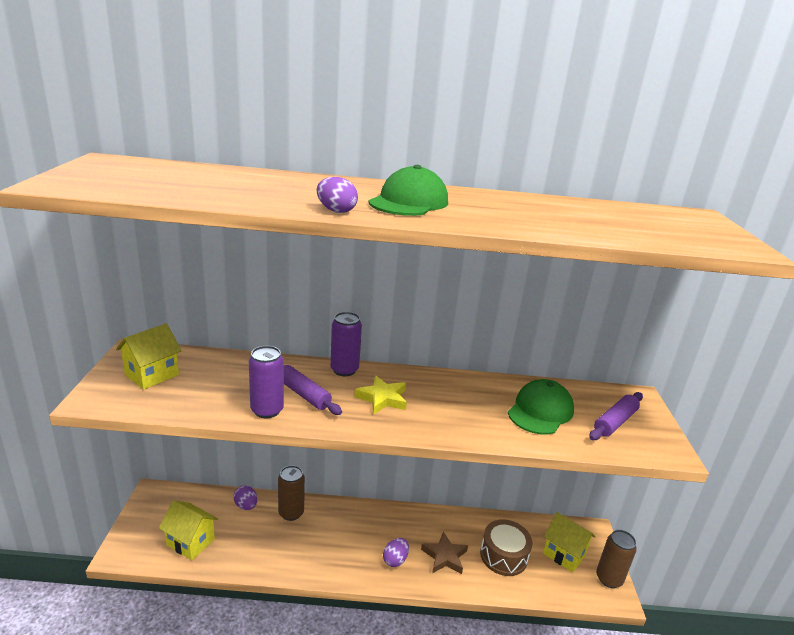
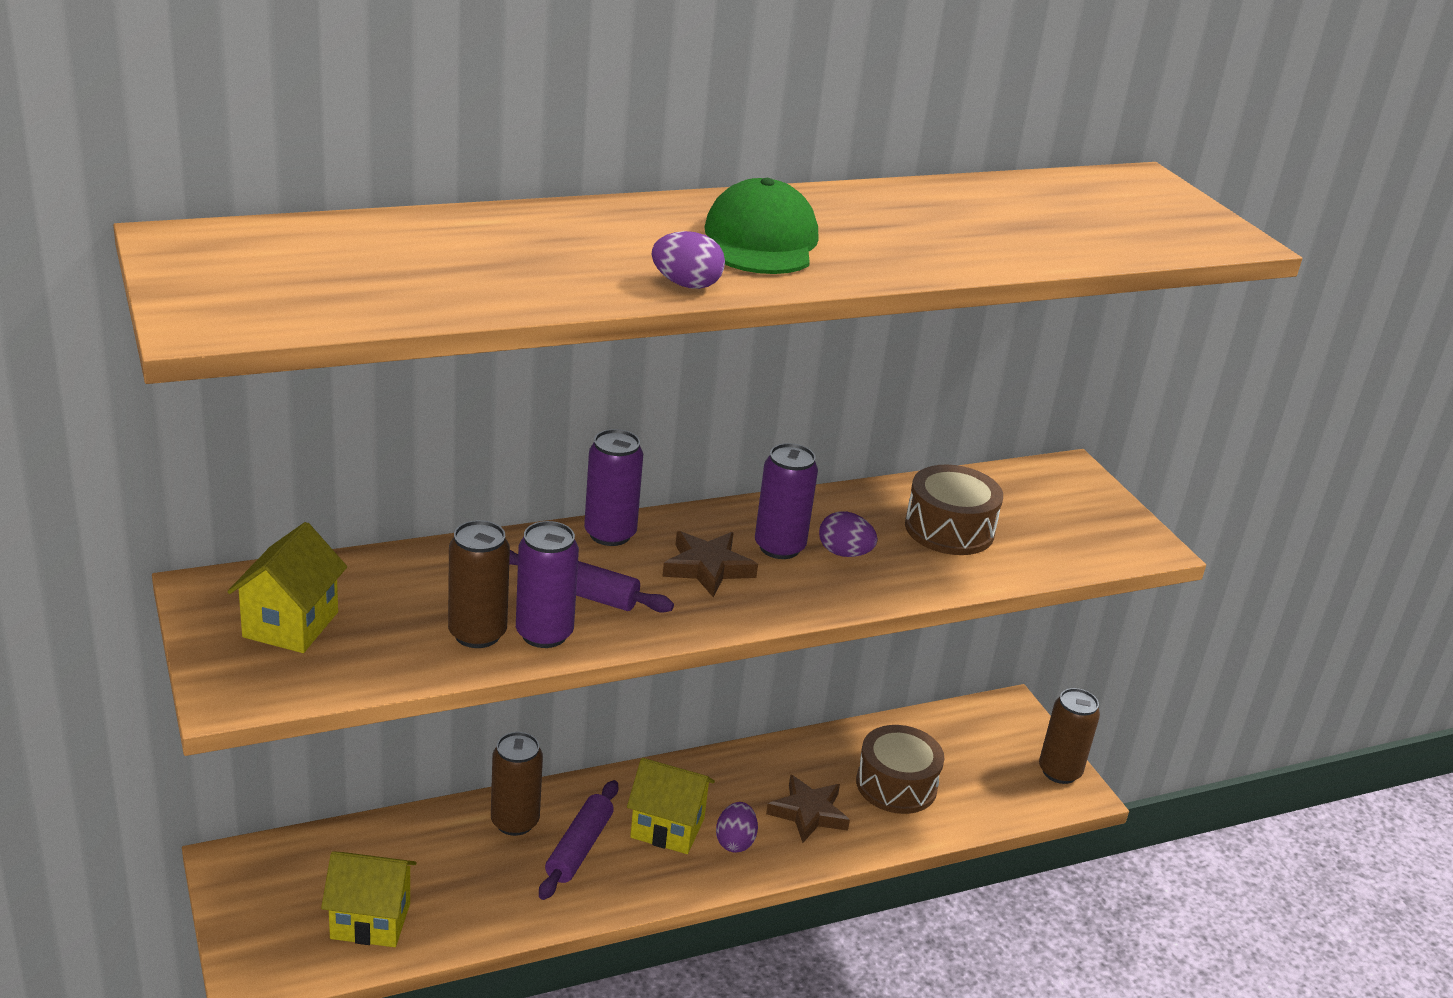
camera: 25 degrees left, 5 degrees up
purple egg [233,485,257,510] -> purple egg moved to [819,511,877,557]
yellow star [354,375,407,415] -> brown star [662,531,758,598]
green cap [508,379,574,435] -> brown drum [905,465,1003,555]
yellow house [543,512,596,573] -> yellow house moved to [627,758,715,854]
purple rolling pin [589,392,643,440] -> purple rolling pin moved to [539,780,618,900]
none -> brown can [448,520,510,648]
none -> purple can [755,443,818,559]

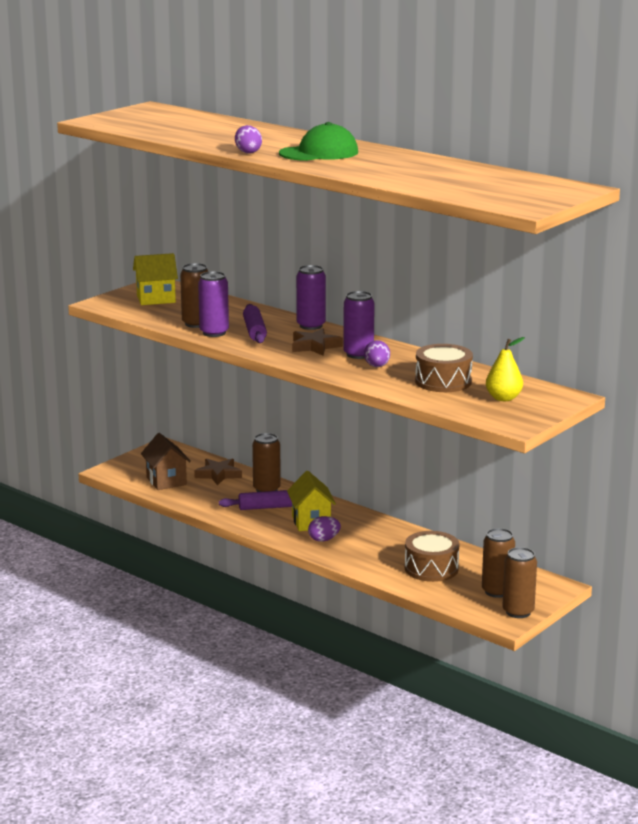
camera: 65 degrees right, 10 degrees down
yellow house [321,851,417,947] -> brown house [141,433,191,490]
brown star [766,774,850,843] -> brown star moved to [194,459,242,485]
none -> brown can [482,528,515,598]
none -> yellow pear [486,337,525,401]

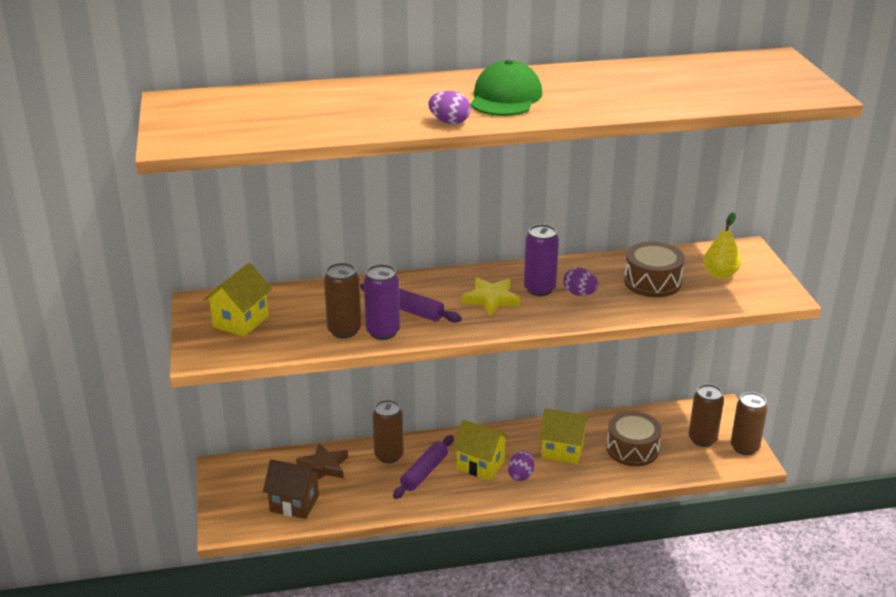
camera: 50 degrees left, 10 degrees up
brown star [292,328,343,355] -> yellow star [462,278,520,316]
purple can [296,265,326,330] -> none
none -> yellow house [539,408,588,464]

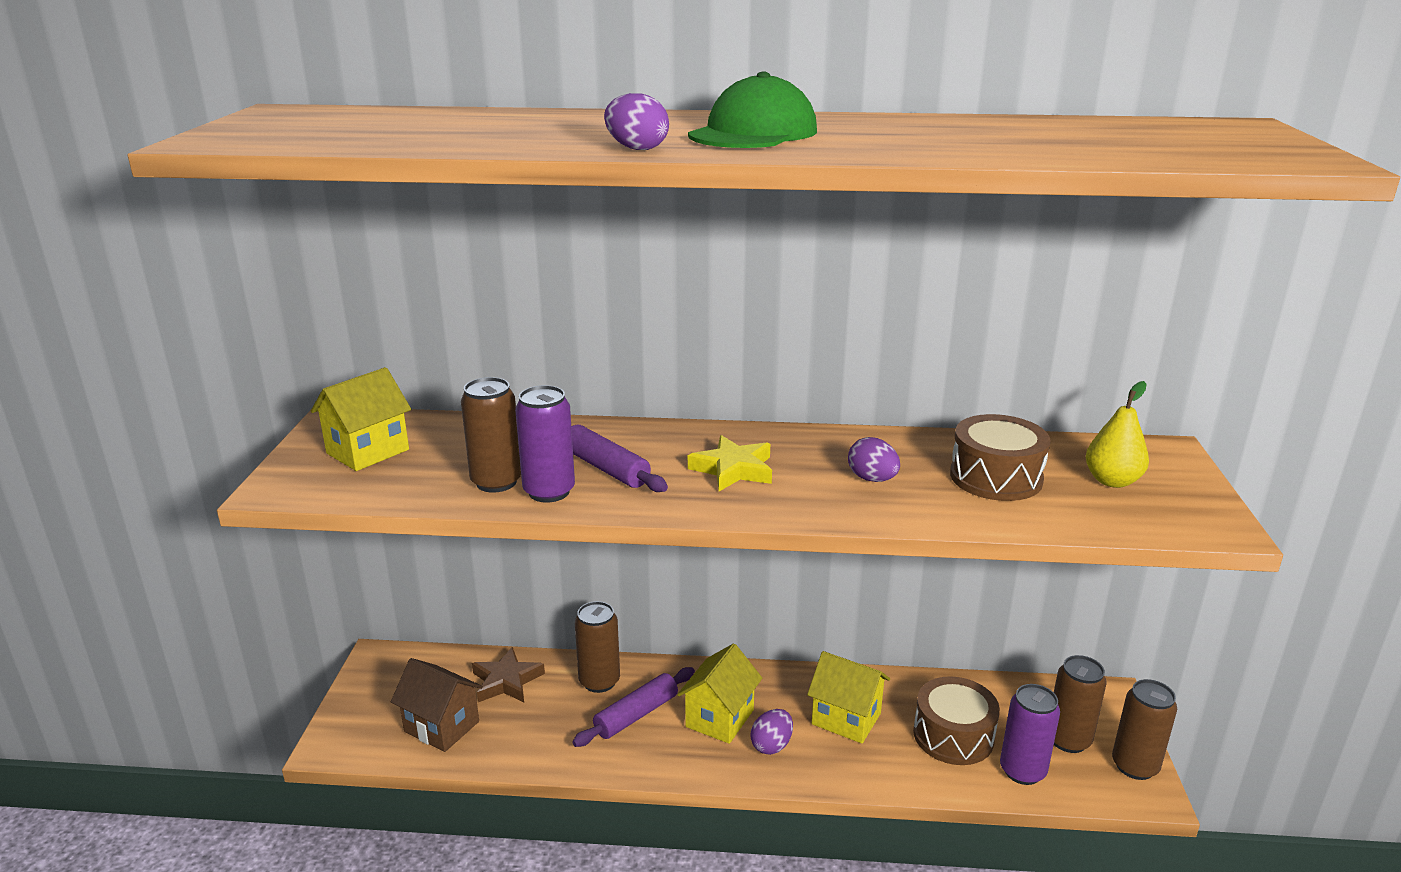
camera: 15 degrees right, 5 degrees down
yellow house [452,419,510,481] -> yellow house turned 75 degrees clockwise [677,644,762,744]
purple can [524,224,559,296] -> purple can moved to [1000,684,1060,785]

